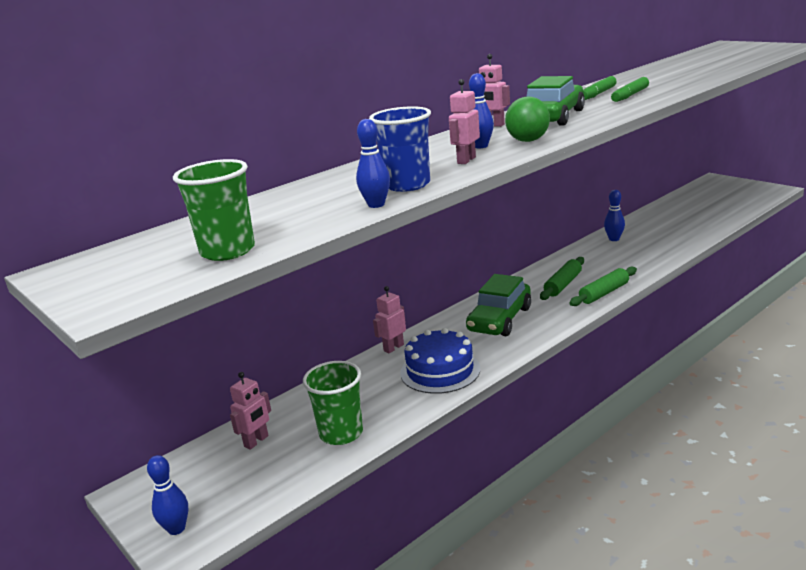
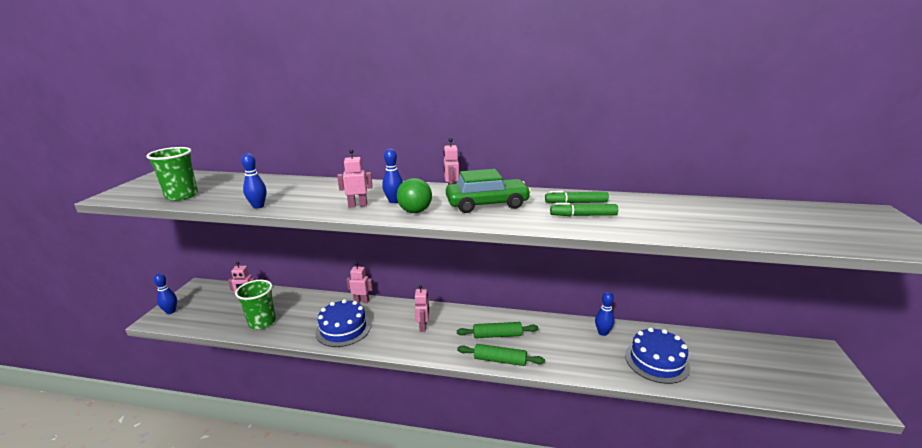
camera: 50 degrees right, 0 degrees up
blue cup [369,106,431,192] -> none
green car [466,274,531,336] -> pink robot [415,285,429,332]
none -> blue cake [625,327,690,384]

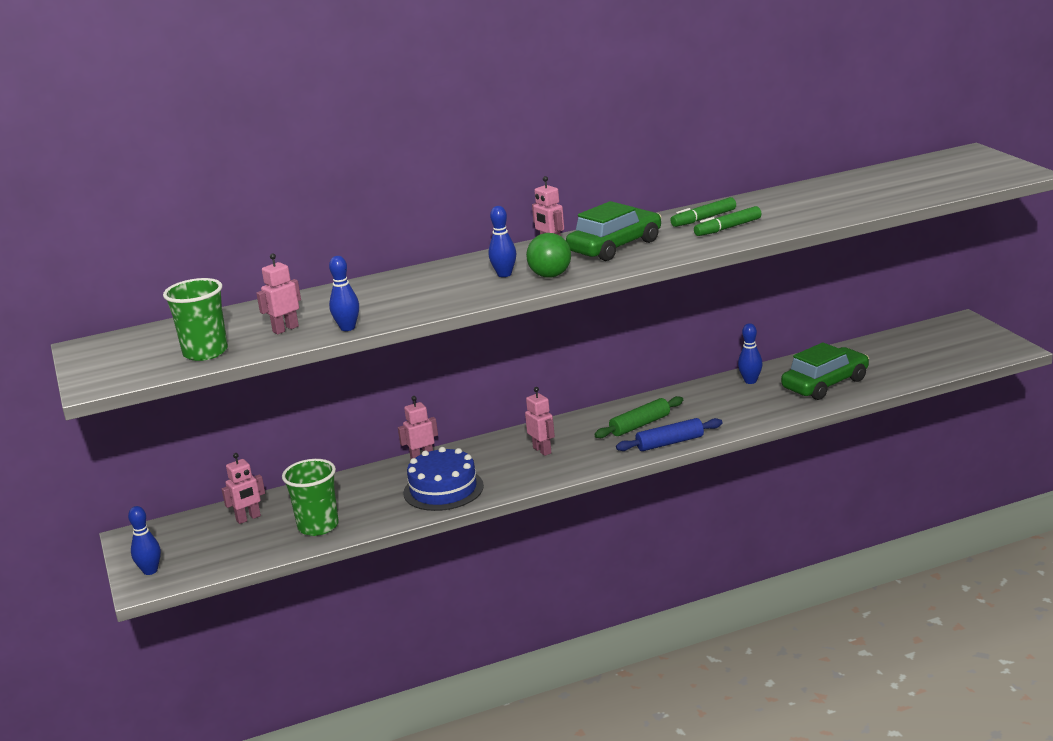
camera: 30 degrees left, 0 degrees up
pink robot [337,149,373,208] -> pink robot moved to [256,254,301,334]
green rolling pin [457,344,545,366] -> blue rolling pin [616,418,722,451]
blue cake [625,327,690,384] -> green car [781,342,869,400]

